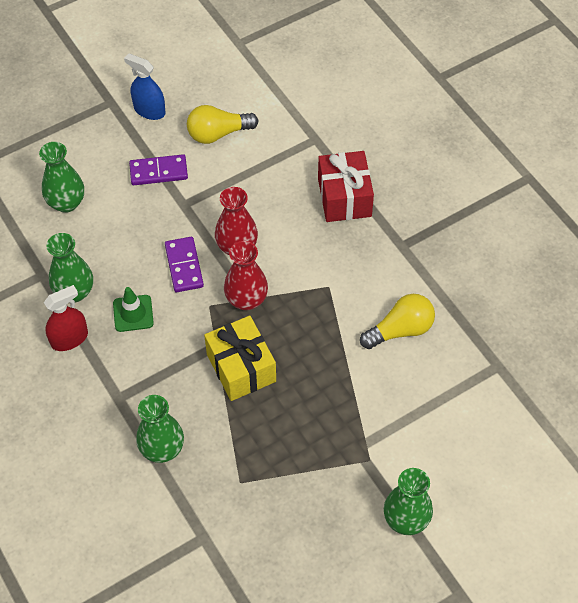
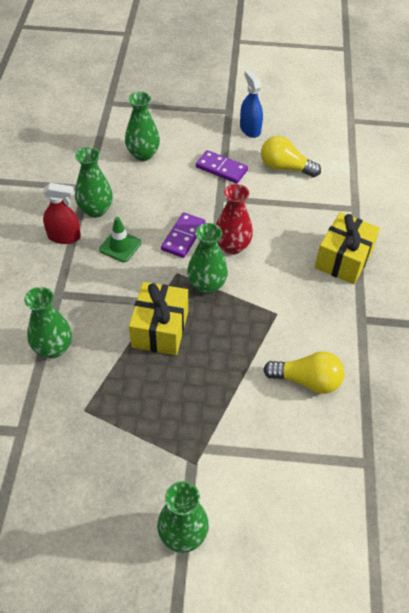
camera: 35 degrees right, 5 degrees down
red vase [224,241,268,310] -> green vase [187,223,228,294]
red gift [318,151,374,222] -> yellow gift [315,212,380,284]

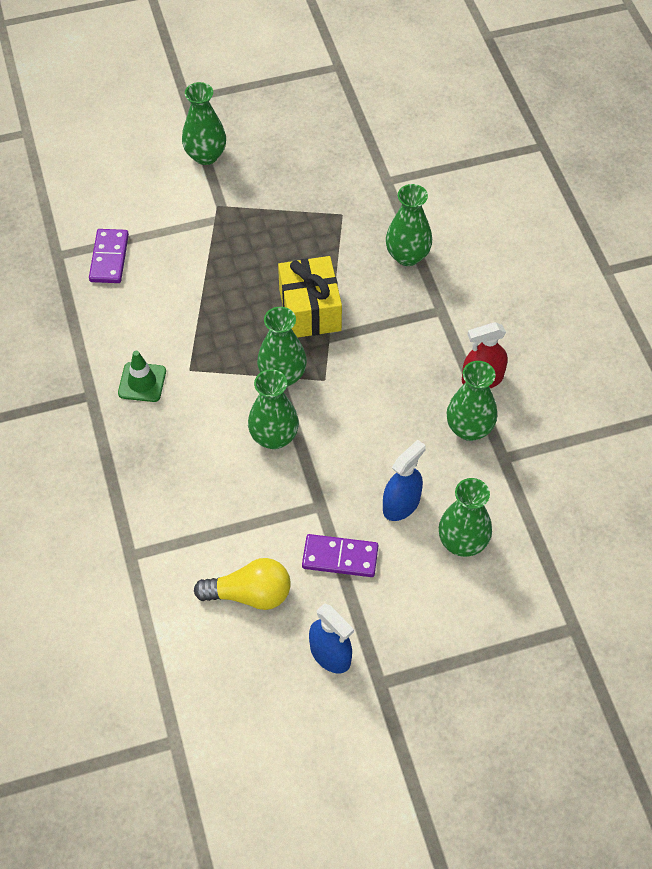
camera: 160 degrees right, 5 degrees up
green traffic cone [99,217,142,262] -> green traffic cone moved to [118,351,166,402]
purple domino [161,212,205,258] -> purple domino moved to [89,229,129,283]
red vase [216,184,253,255] -> green vase [248,369,299,449]
yellow light bulb [263,351,345,394] -> none
yellow gift [315,212,380,284] -> none
none -> blue spray bottle [383,440,426,521]

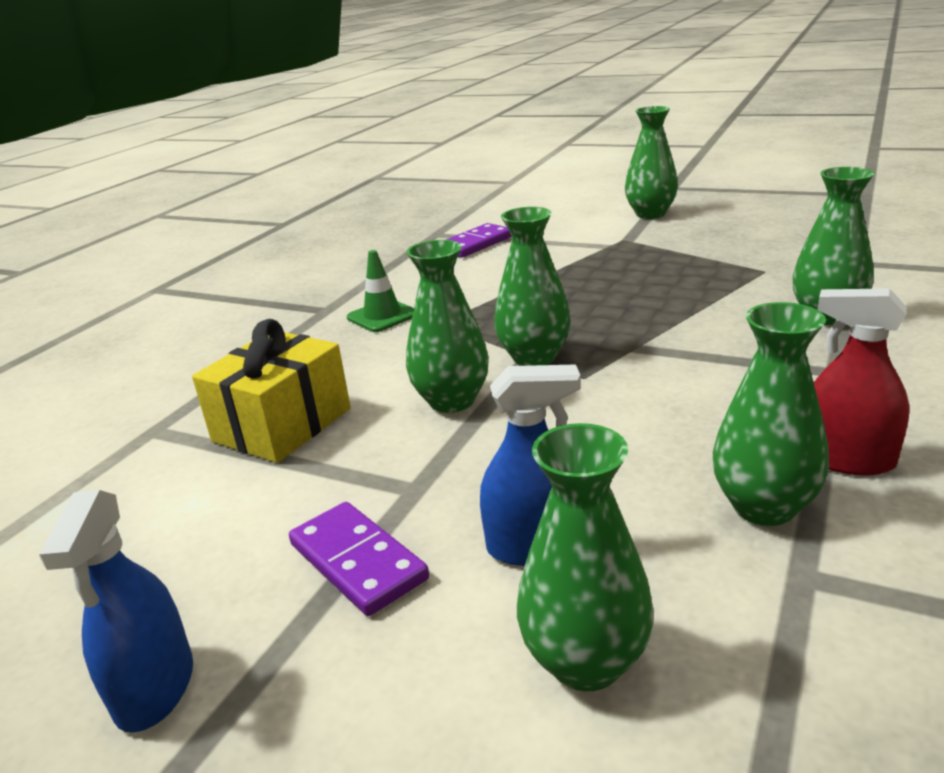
camera: 45 degrees right, 30 degrees down
yellow light bulb [194,558,291,610] -> none
yellow gift [278,256,342,338] -> yellow gift moved to [192,319,351,463]

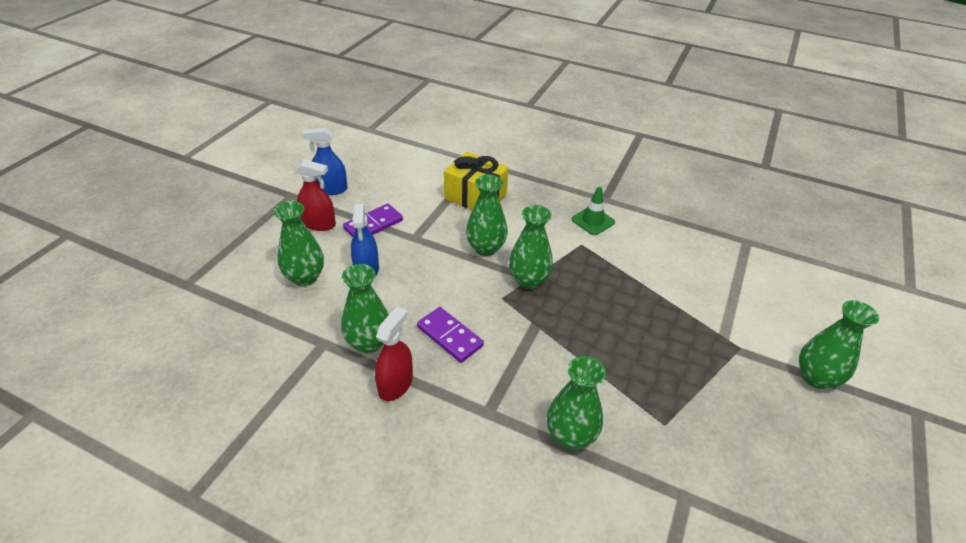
camera: 85 degrees right, 15 degrees up
purple domino [446,223,511,258] -> purple domino moved to [417,307,484,363]
none -> red spray bottle [296,159,336,231]

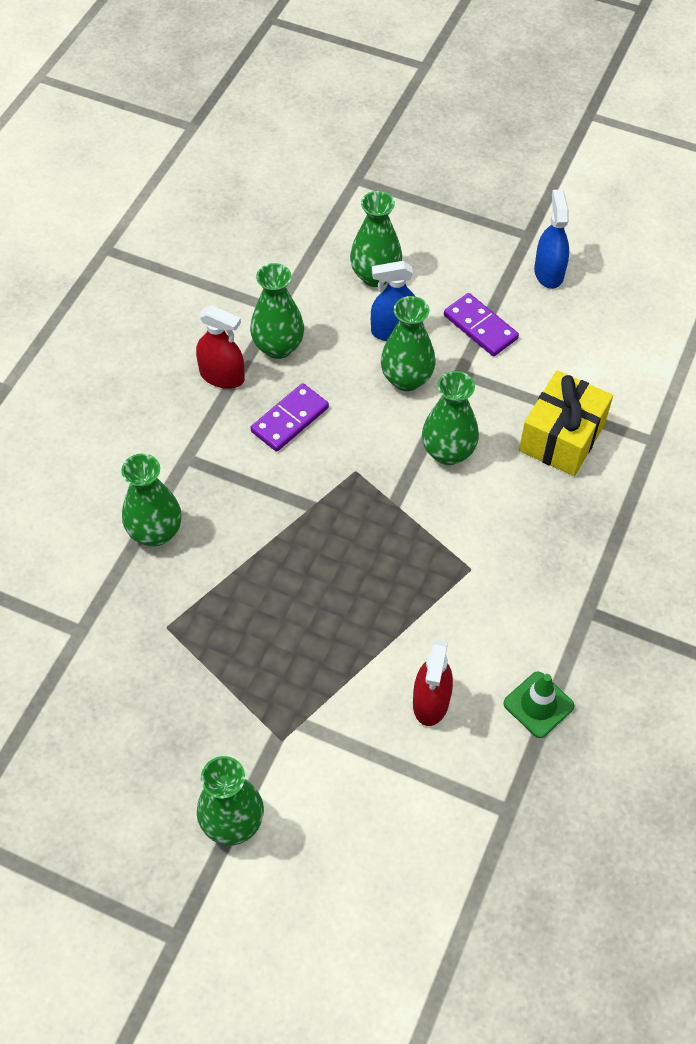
camera: 90 degrees right, 15 degrees up
red spray bottle [296,159,336,231] -> red spray bottle moved to [413,640,453,726]
green vase [509,205,553,289] -> green vase moved to [381,296,436,391]
green traffic cone [571,187,615,235] -> green traffic cone moved to [503,672,574,738]

